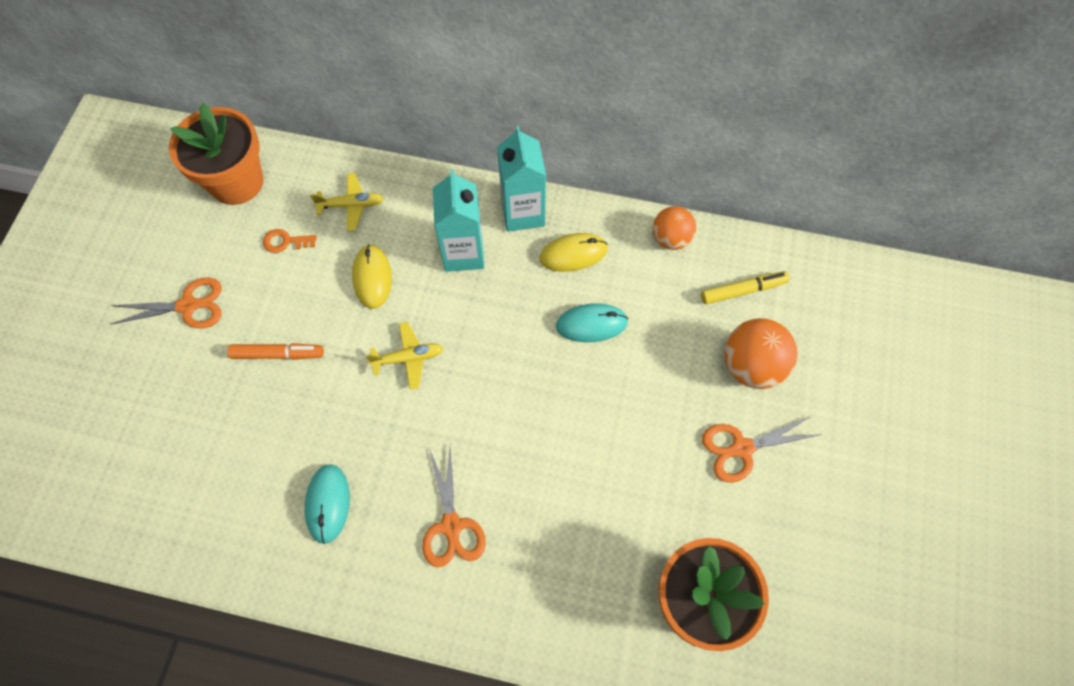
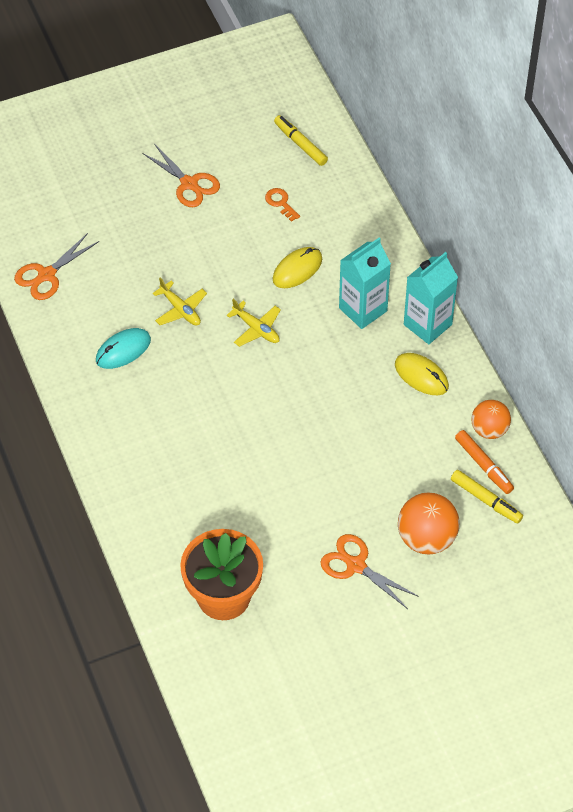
camera: 55 degrees right, 10 degrees down
orange flower pot [169,103,263,205] -> yellow marker [274,115,328,166]
orange marker [227,343,324,360] -> orange marker moved to [455,430,514,494]
yellow plane [310,173,384,231] -> yellow plane moved to [153,278,207,326]
orange scissors [422,448,486,567] -> orange scissors moved to [14,233,99,300]
turquoise mouse [556,303,628,342] -> none

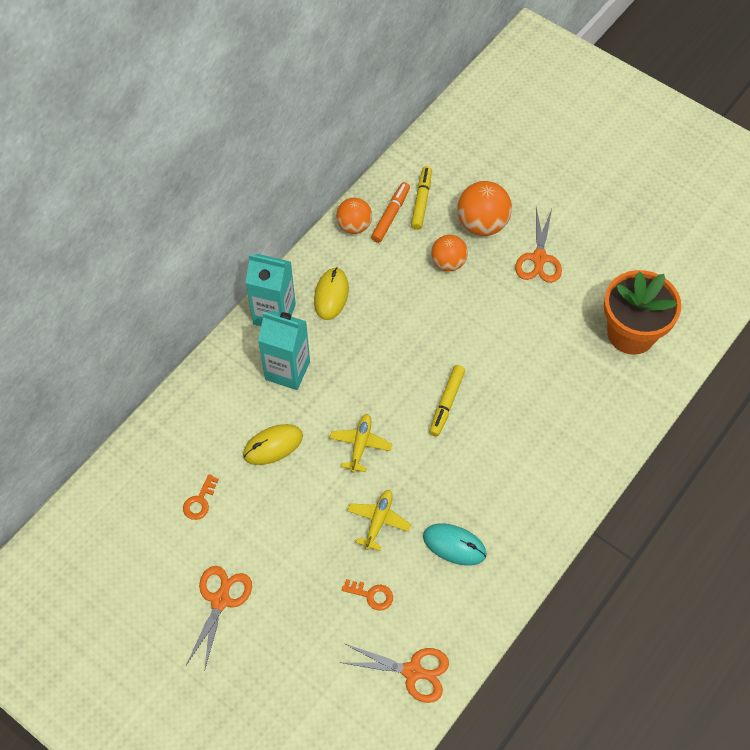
camera: 120 degrees left, 5 degrees up
yellow mouse [272,247,322,288] -> yellow mouse turned 45 degrees counterclockwise [243,424,303,465]
yellow marker [274,115,328,166] -> yellow marker moved to [429,365,465,436]
none -> orange key [342,579,393,611]
none -> orange ball [431,235,468,271]

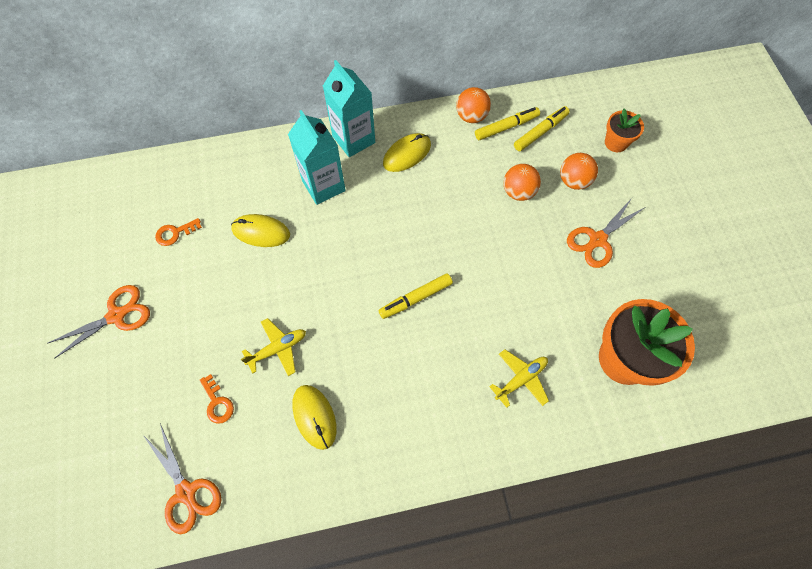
camera: 40 degrees right, 5 degrees up
yellow plane [329,414,392,473] -> yellow plane moved to [489,349,549,408]
orange marker [371,182,410,243] -> yellow marker [475,107,540,140]
turquoise mouse [423,523,487,566] -> yellow mouse [292,385,337,450]
orange ball [457,181,512,236] -> orange ball [560,153,598,190], size x0.66
none -> orange flower pot [605,108,644,152]

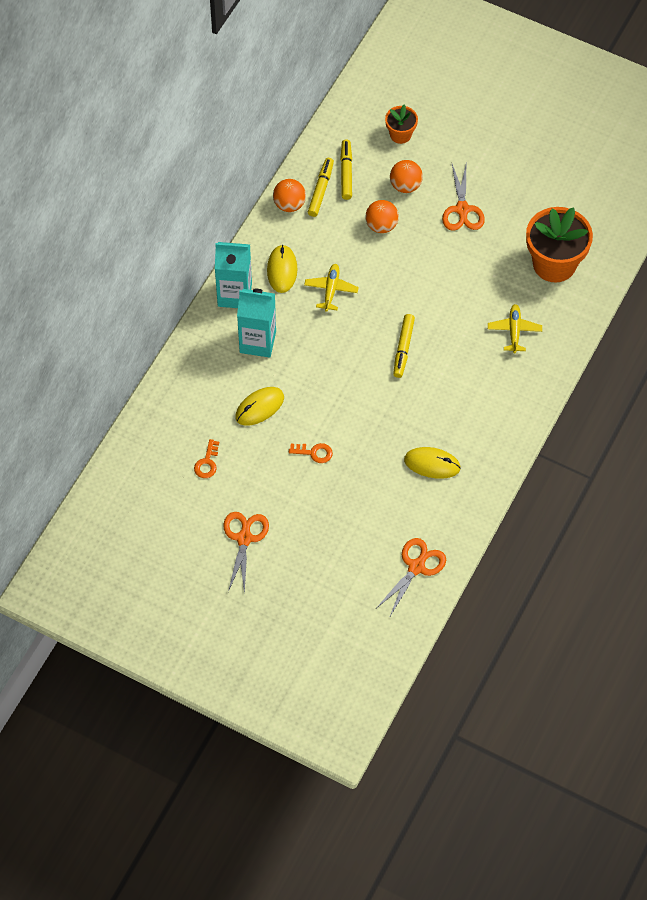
camera: 50 degrees left, 5 degrees down
orange scissors [143,424,221,534] -> orange scissors turned 60 degrees counterclockwise [377,538,446,618]
orange key [200,374,234,424] -> orange key moved to [289,443,333,463]
yellow plane [241,318,306,376] -> yellow plane moved to [304,264,359,312]

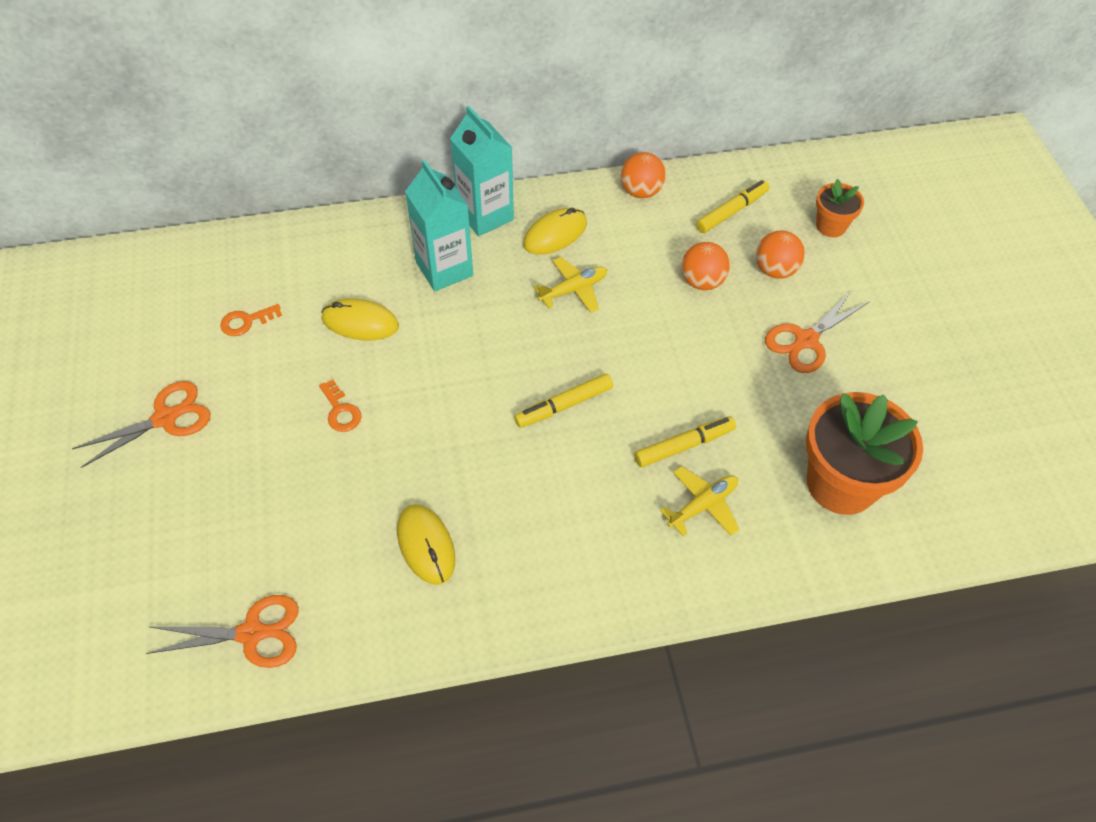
camera: 50 degrees right, 5 degrees down
yellow marker [308,158,334,217] -> yellow marker moved to [634,416,736,467]

